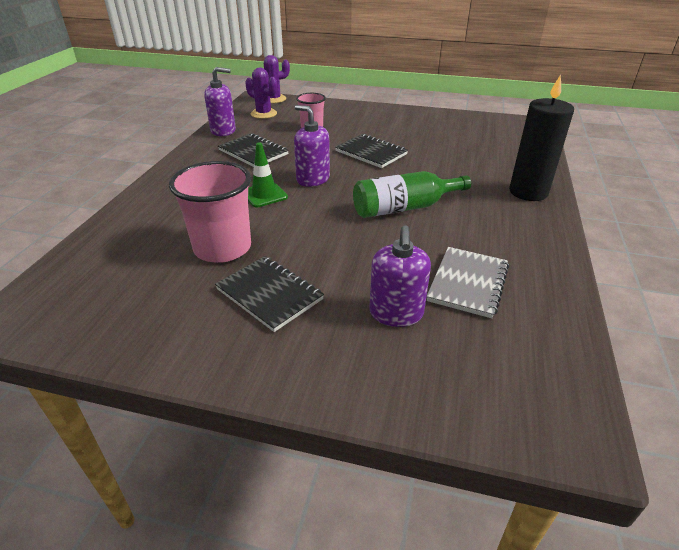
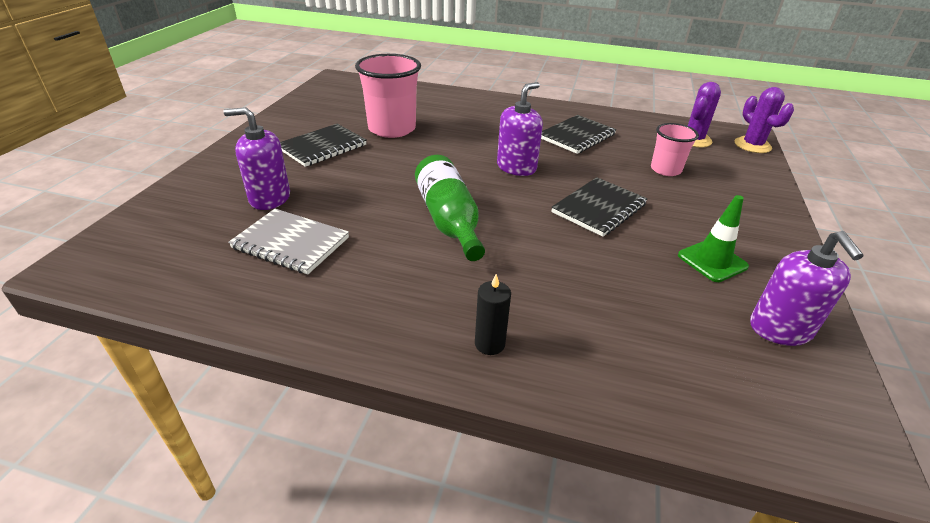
camera: 90 degrees right, 0 degrees up
purple soap dispenser [204,67,236,136] -> purple soap dispenser moved to [750,231,864,346]
green traffic cone [248,142,288,207] -> green traffic cone moved to [678,195,749,282]
black candle [509,74,574,201] -> black candle [475,274,511,355], size x0.48

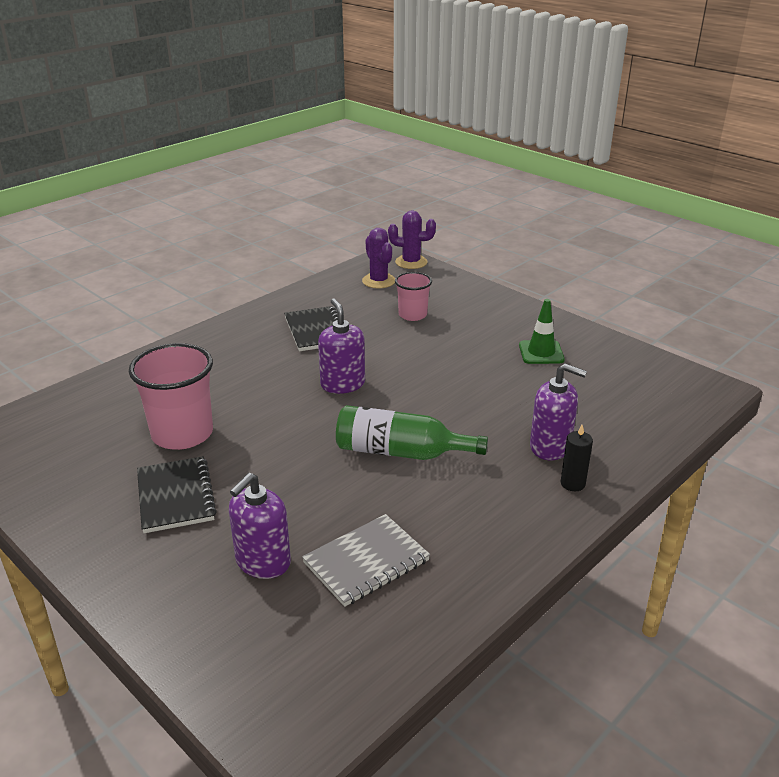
camera: 60 degrees left, 5 degrees down
black notebook [551,177,648,237] -> none
purple soap dispenser [750,231,864,346] -> purple soap dispenser moved to [530,363,587,460]

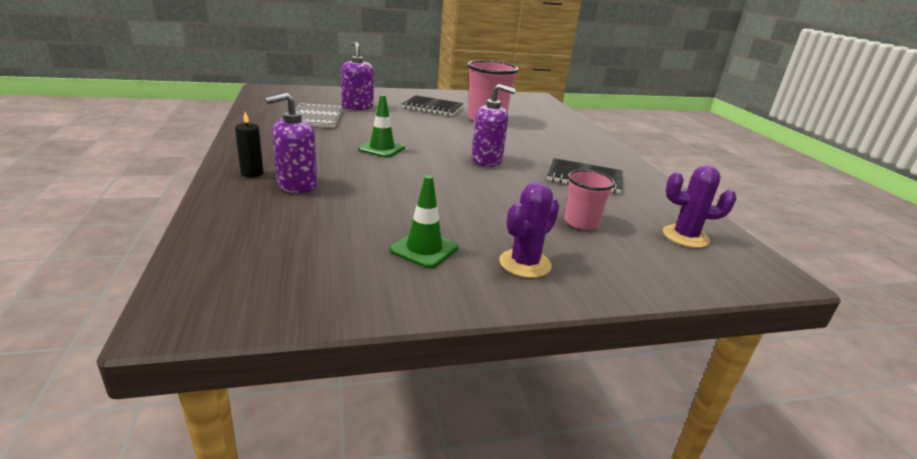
camera: 120 degrees right, 5 degrees down
green bottle [336,405,488,460] -> green traffic cone [358,95,405,158]
purple cactus [388,210,436,269] -> purple cactus moved to [500,182,559,278]

